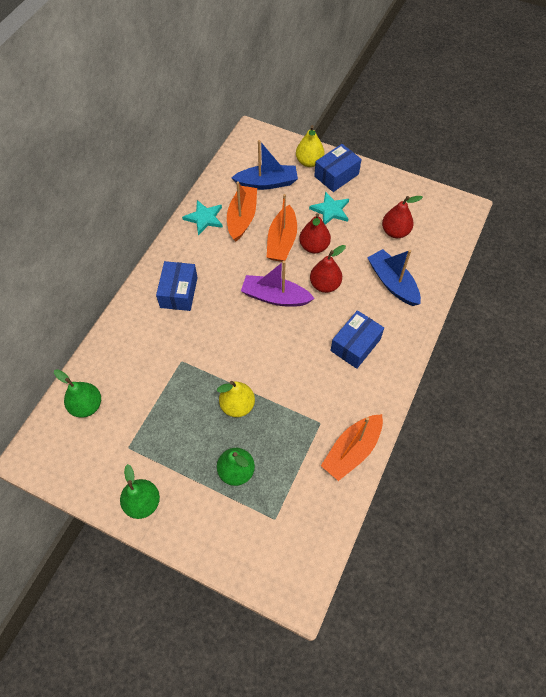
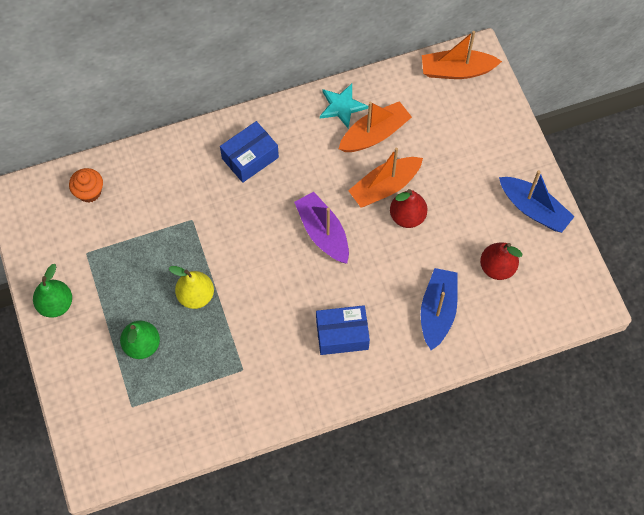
camera: 45 degrees right, 5 degrees up
green pear [54,369,101,418] -> orange cupcake [69,168,103,203]
blue boat [232,140,298,190] -> blue boat moved to [499,170,575,233]
yellow pear [296,125,324,167] -> none
turquoise star [309,191,349,225] -> none
red pear [310,245,346,293] -> none
blue box [314,144,362,192] -> none
orange boat [321,414,383,481] -> orange boat moved to [422,31,502,79]

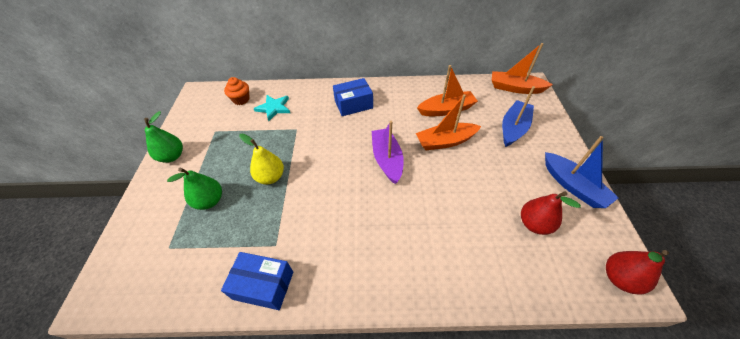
camera: 20 degrees right, 15 degrees down
blue box [316,305,370,355] -> blue box moved to [221,252,293,310]
turquoise star [320,84,368,128] -> turquoise star moved to [253,95,290,121]
red pear [390,189,427,228] -> red pear moved to [606,250,669,295]
blue boat [421,268,458,350] -> blue boat moved to [502,86,535,147]

